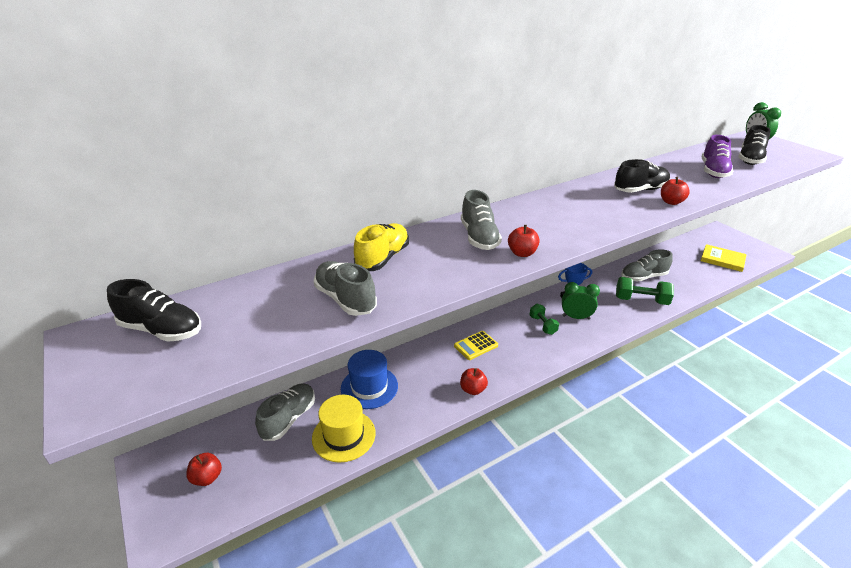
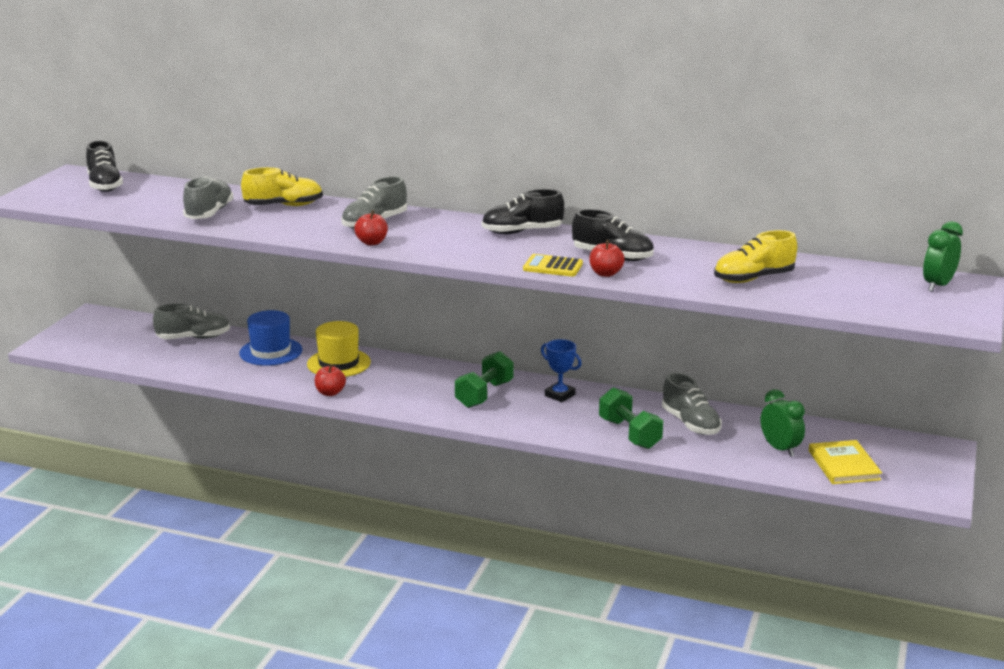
camera: 50 degrees right, 10 degrees down
red apple [186,453,222,486] -> none
yellow hat [312,395,376,463] -> yellow hat moved to [307,321,371,377]
yellow calculator [454,331,498,360] -> yellow calculator moved to [523,254,583,277]
green dumbbell [530,304,559,335] -> green dumbbell [455,351,514,408], size x1.58
green clock [562,282,600,319] -> green clock moved to [761,389,805,457]
grey shoe [621,249,673,282] -> grey shoe turned 150 degrees counterclockwise [662,373,722,435]
purple shoe [702,135,733,178] -> yellow shoe [714,230,797,283]
black shoe [738,125,771,165] -> black shoe moved to [482,189,564,234]

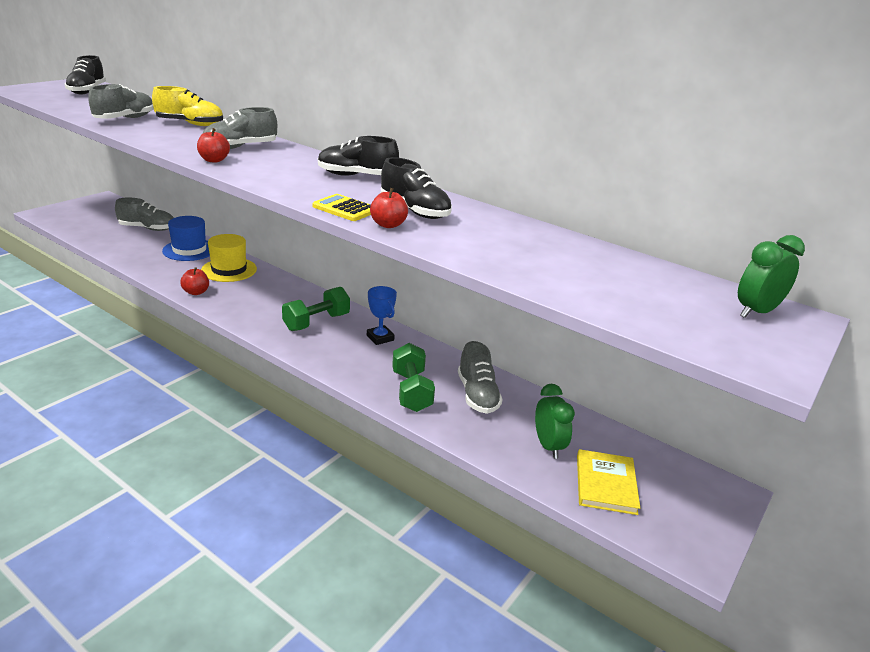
camera: 15 degrees right, 5 degrees up
yellow shoe [714,230,797,283] -> none

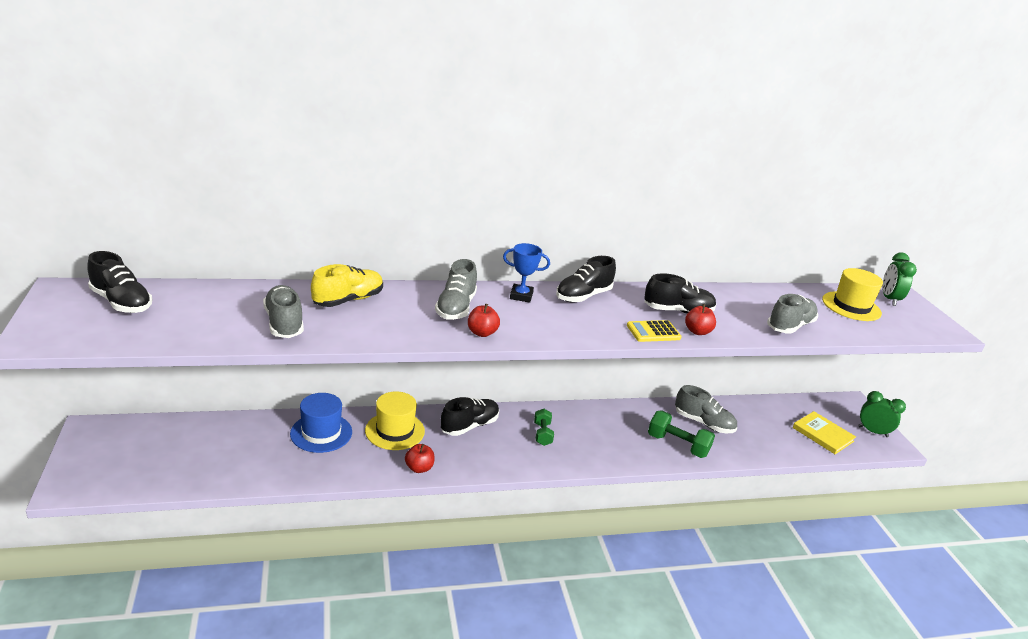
camera: 50 degrees left, 0 degrees up
grey shoe [115,198,174,231] -> grey shoe moved to [767,294,818,334]
green dumbbell [282,287,350,331] -> green dumbbell [534,409,554,446], size x0.63
blue trophy [367,286,397,345] -> blue trophy moved to [503,243,550,303]
green clock [535,384,575,459] -> green clock moved to [858,391,906,437]
none -> black shoe [441,397,499,436]
none -> yellow hat [822,268,883,321]

